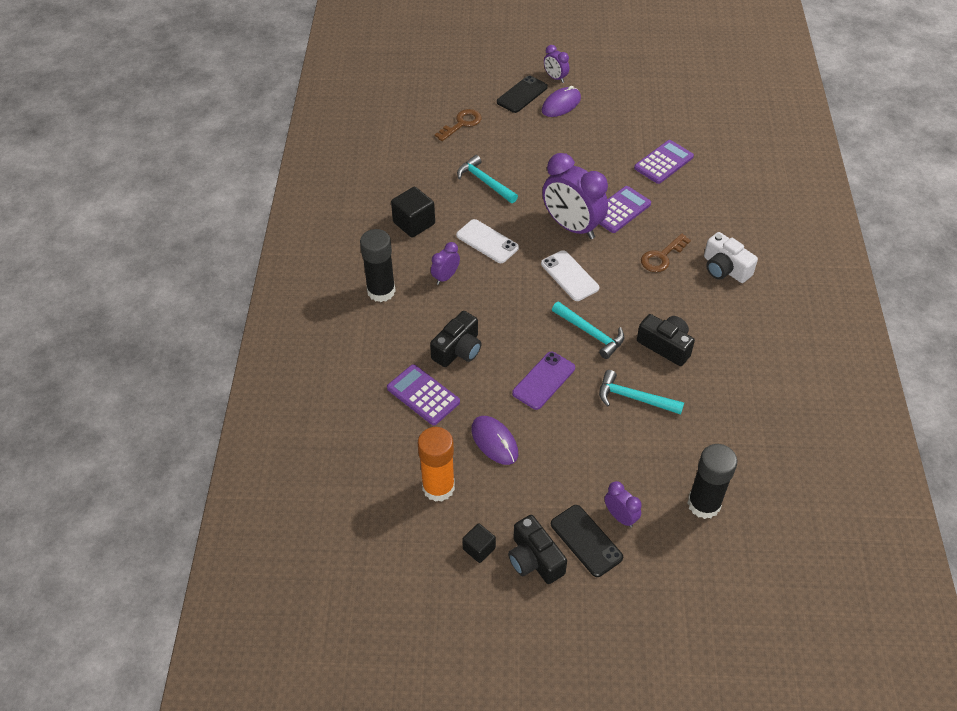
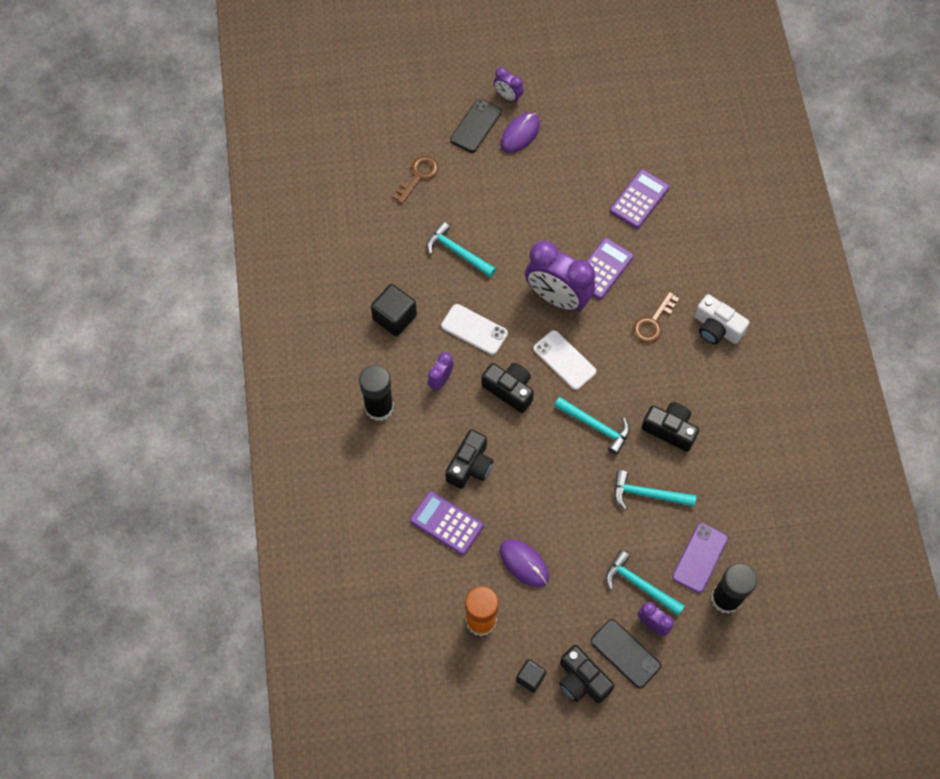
camera: 10 degrees left, 15 degrees up
purple phone [512,352,575,410] -> purple phone moved to [672,523,728,593]
none -> black camera [482,363,534,413]
none -> turquoise hammer [606,550,684,616]

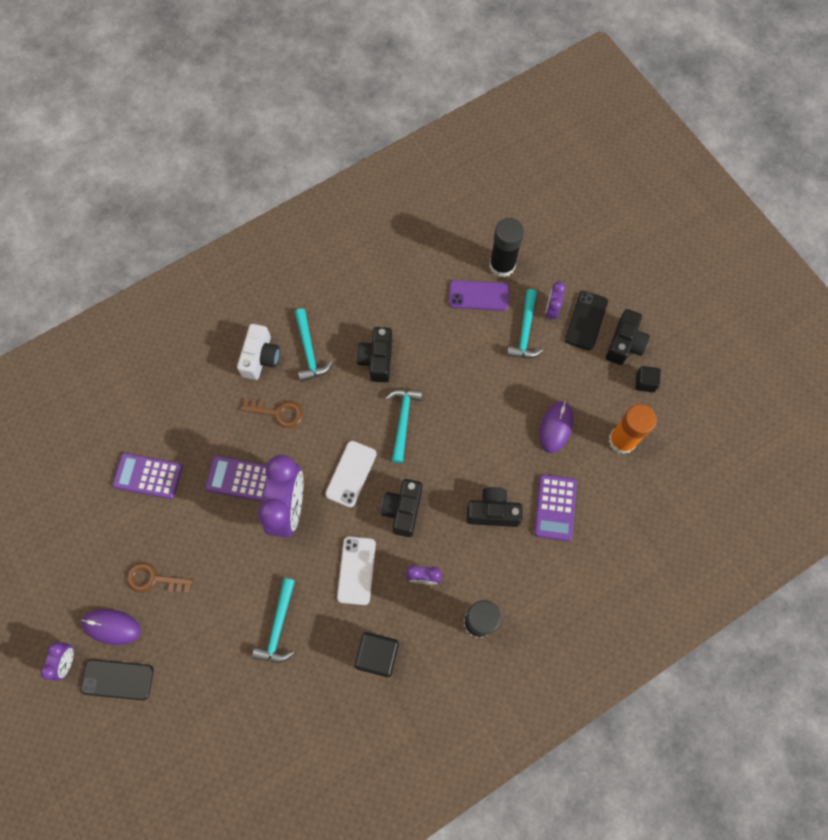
camera: 115 degrees left, 5 degrees up
brown key [393,156,438,204] -> brown key moved to [127,562,193,593]
turquoise hammer [614,470,696,510] -> turquoise hammer moved to [295,309,333,382]

